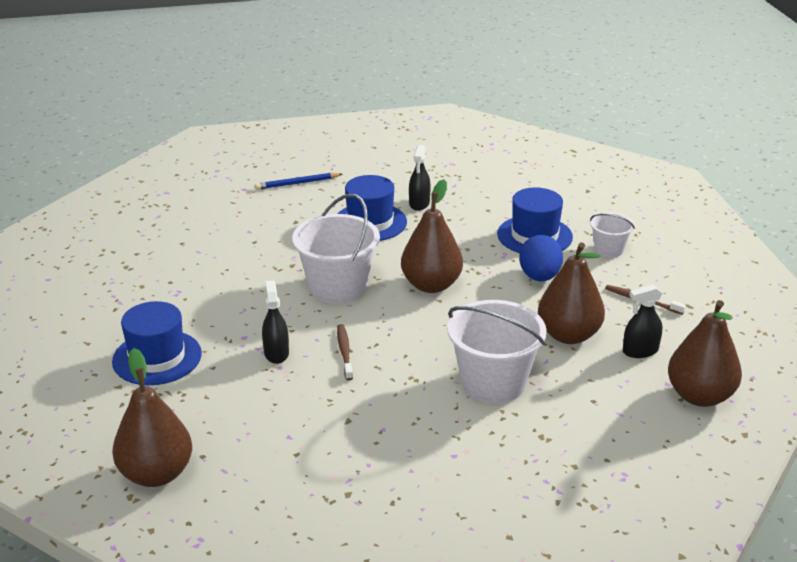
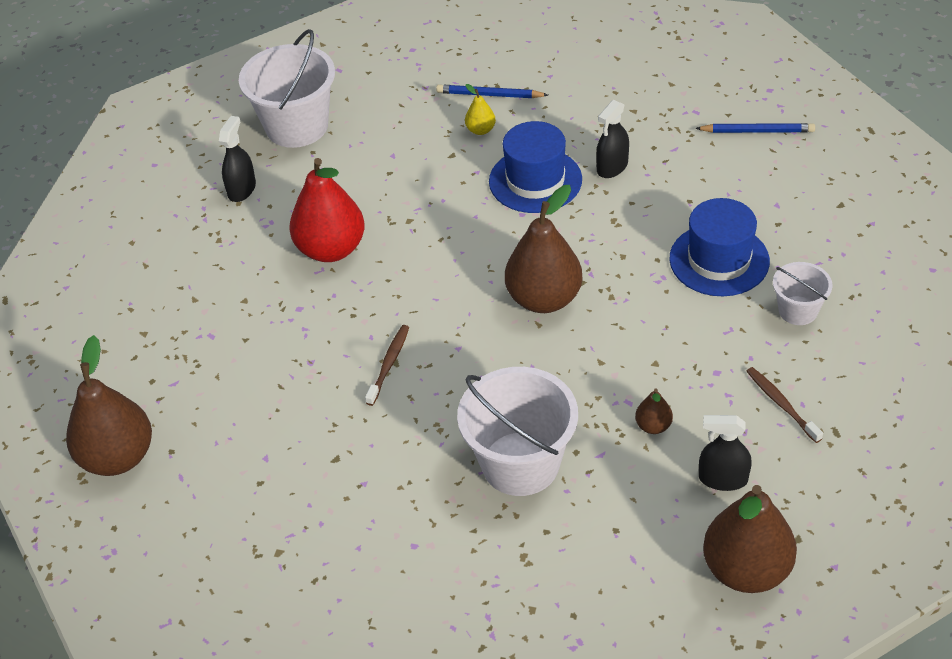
camera: 30 degrees right, 15 degrees up
blue hat [112,301,202,385] -> none
black spray bottle [262,280,289,364] -> black spray bottle moved to [219,116,256,202]
white bucket [292,193,380,304] -> white bucket moved to [239,29,335,148]
blue egg [519,235,563,281] -> none
brown pear [538,242,605,344] -> brown pear [635,388,673,434], size x0.45
none -> red pear [290,158,365,262]
none -> yellow pear [465,84,496,135]
none -> blue pencil [695,123,815,133]

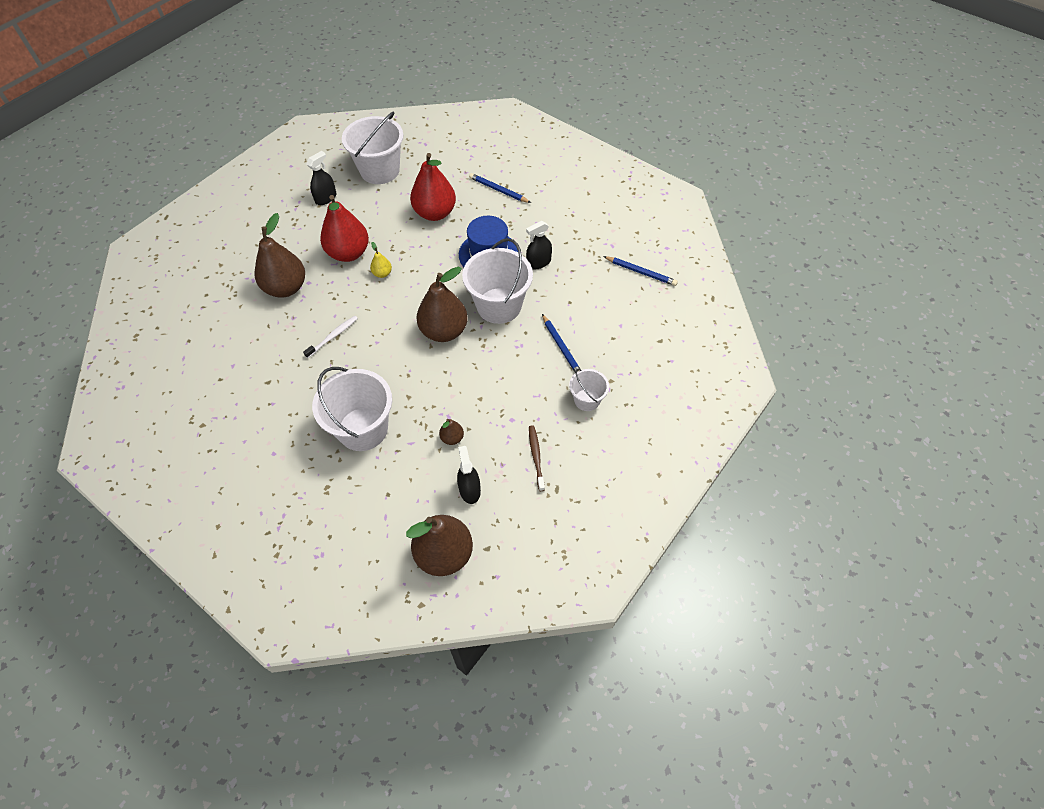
camera: 20 degrees right, 10 degrees up
brown pear [66,335,152,476] -> brown pear moved to [254,213,305,297]
brown toothbrush [365,325,409,406] -> white toothbrush [303,316,358,358]
yellow pear [465,84,496,135] -> yellow pear moved to [370,242,392,278]
blue hat [669,198,770,296] -> blue pencil [542,314,580,372]
black spray bottle [699,415,752,491] -> black spray bottle turned 45 degrees clockwise [457,446,481,504]
none -> red pear [410,153,456,221]
none -> white bucket [462,238,533,324]

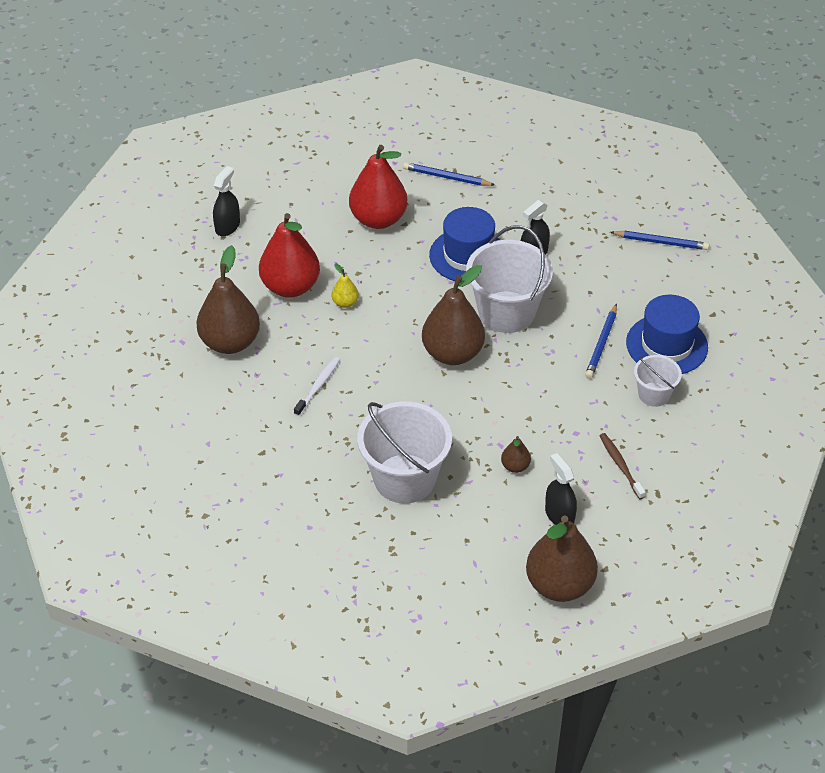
camera: 15 degrees left, 10 degrees down
white bucket [342,112,403,184] -> none
blue pencil [542,314,580,372] -> blue pencil turned 60 degrees clockwise [585,304,617,379]
none -> blue hat [626,295,708,374]

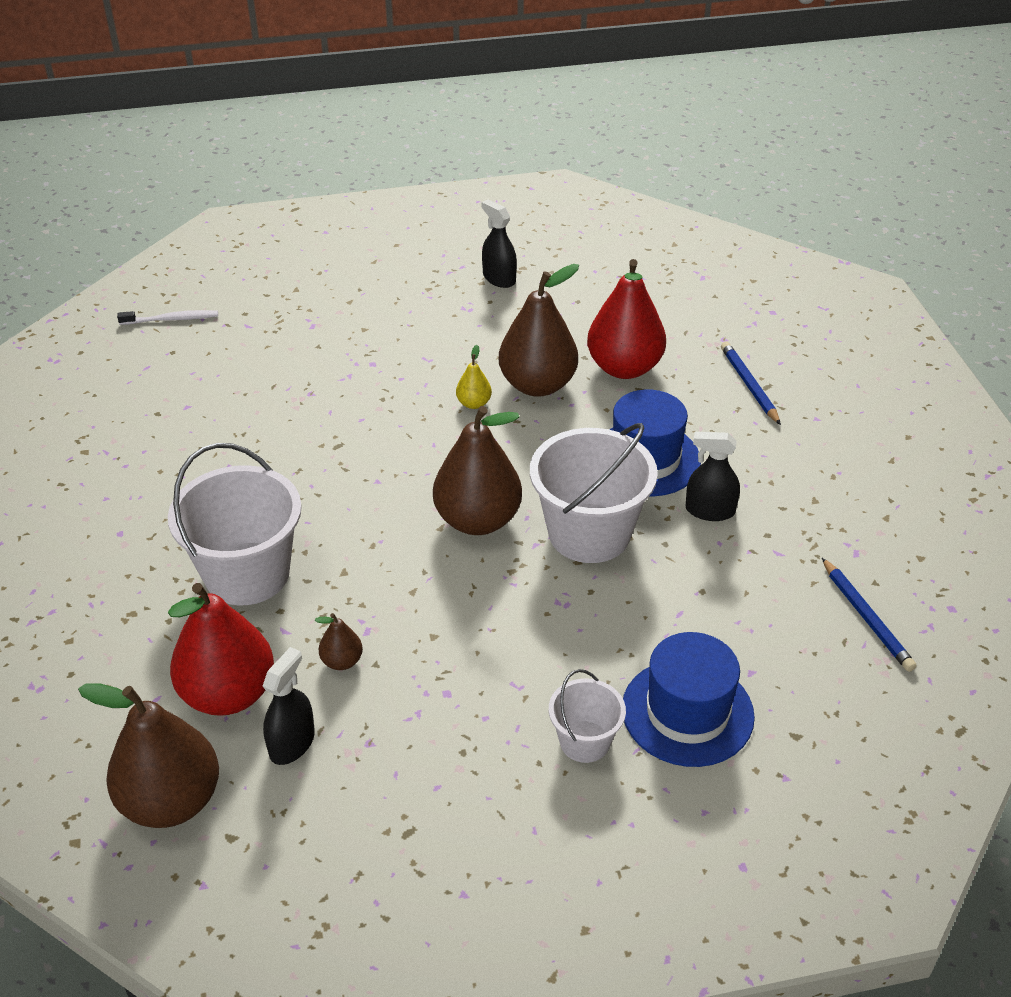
camera: 55 degrees right, 5 degrees down
brown pear [196,245,260,354] -> brown pear moved to [499,264,579,397]
black spray bottle [213,166,240,236] -> black spray bottle turned 120 degrees counterclockwise [481,199,517,288]
red pear [259,213,320,298] -> red pear moved to [168,583,274,716]
white toothbrush [294,357,340,416] -> white toothbrush moved to [117,310,218,325]
blue pencil [585,304,617,379] -> none
brown toothbrush [599,433,646,499] -> none

